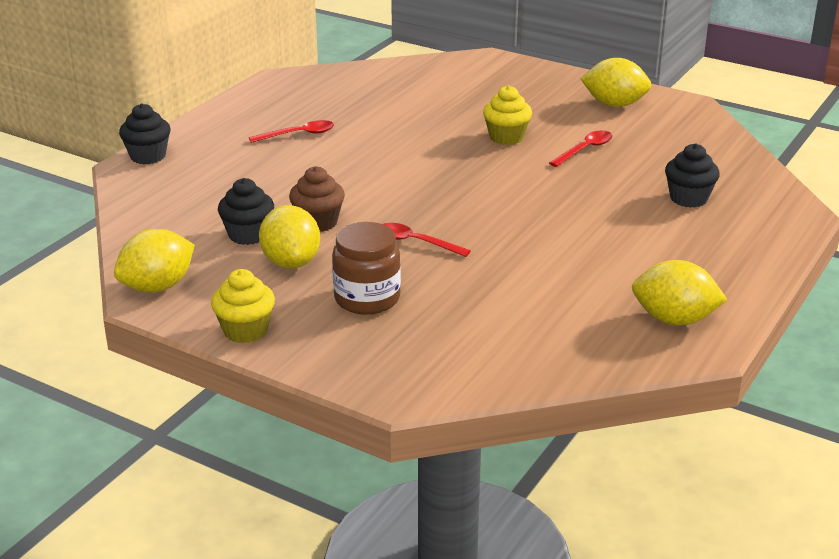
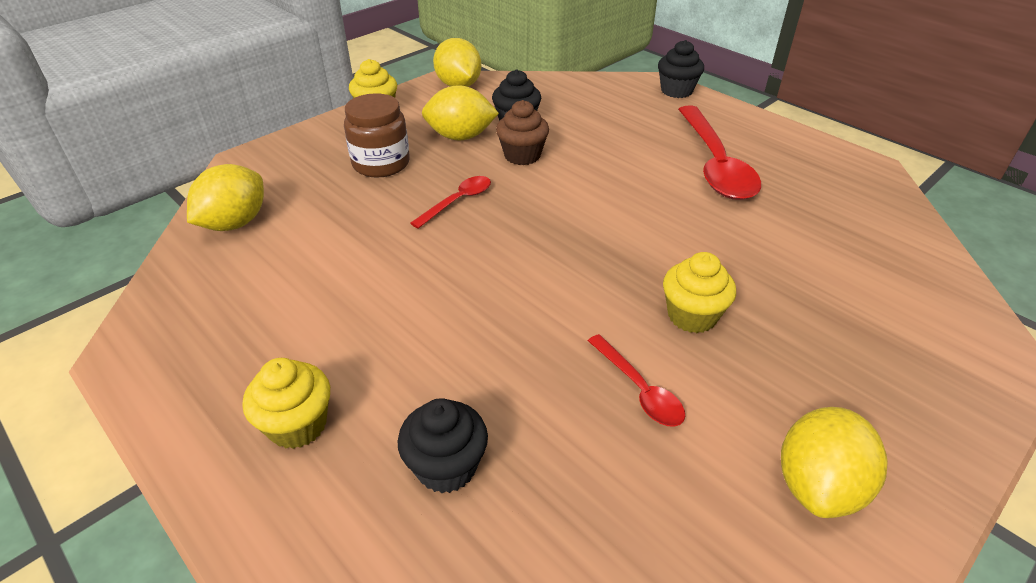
camera: 105 degrees right, 10 degrees up
red spoon [249,120,334,143] -> red spoon [678,106,761,200], size x2.01
yellow lemon [632,260,728,326] -> yellow lemon moved to [187,164,264,231]
none -> yellow cupcake [243,358,330,449]

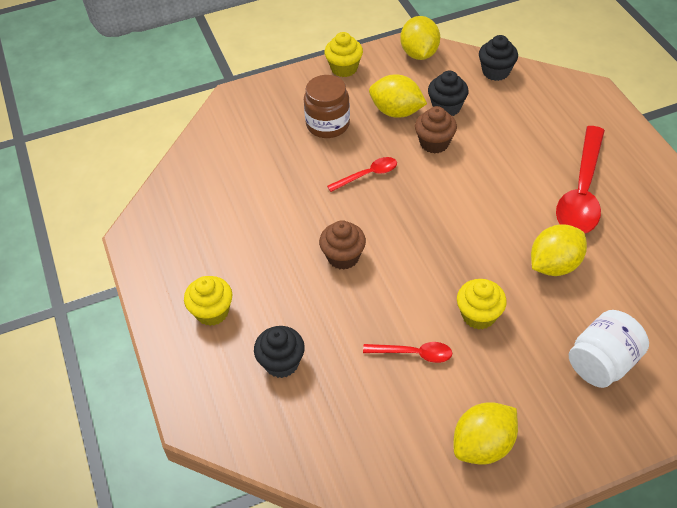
camera: 25 degrees right, 10 degrees up
yellow lemon [187,164,264,231] -> yellow lemon moved to [531,224,587,276]
red spoon [588,334,685,427] -> red spoon turned 75 degrees counterclockwise [363,342,452,363]
black cupcake [658,40,704,98] -> black cupcake moved to [479,35,518,81]
none -> brown cupcake [319,220,366,270]
none -> white jar [569,310,649,388]

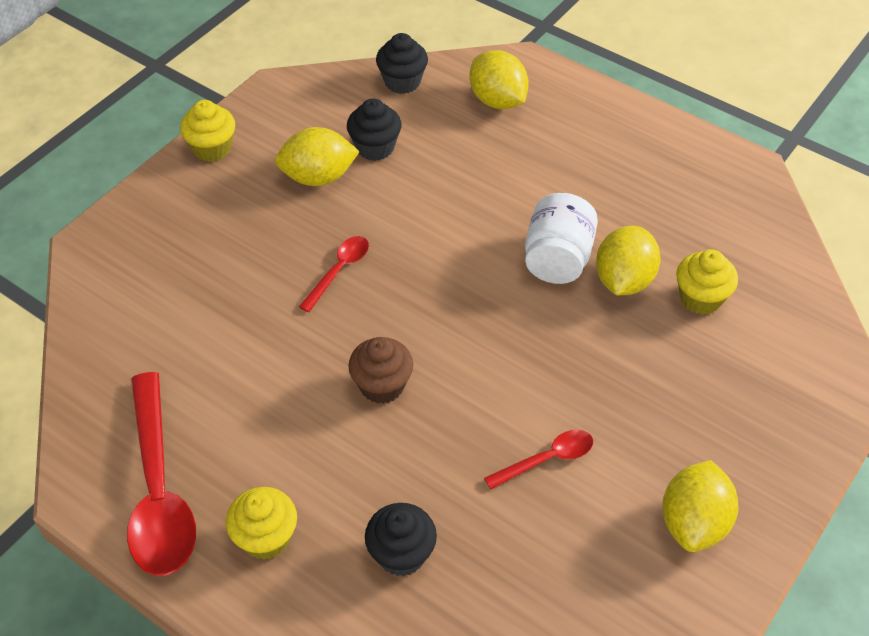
camera: 35 degrees left, 0 degrees up
brown jar [304,75,350,138] -> none
yellow lemon [400,16,440,60] -> yellow lemon moved to [470,50,529,109]
brown cupcake [415,106,457,154] -> none
yellow cupcake [457,279,507,330] -> yellow cupcake moved to [676,249,738,315]
red spoon [556,126,605,233] -> red spoon moved to [127,372,196,576]
white jar [569,310,649,388] -> white jar moved to [525,193,598,284]

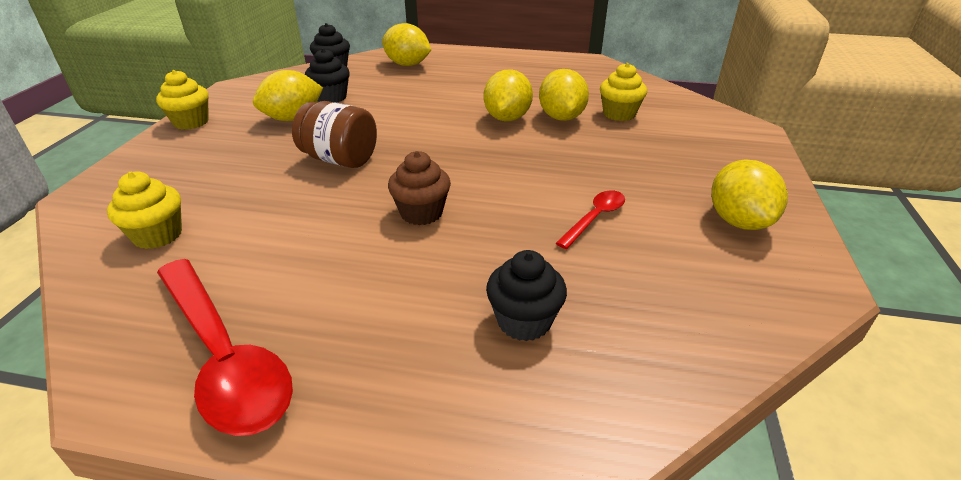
camera: 25 degrees left, 15 degrees down
yellow cupcake [226,487,297,560] -> yellow cupcake moved to [107,171,182,249]
red spoon [299,236,369,312] -> brown jar [292,101,377,168]
white jar [525,193,598,284] -> yellow lemon [484,69,533,121]

